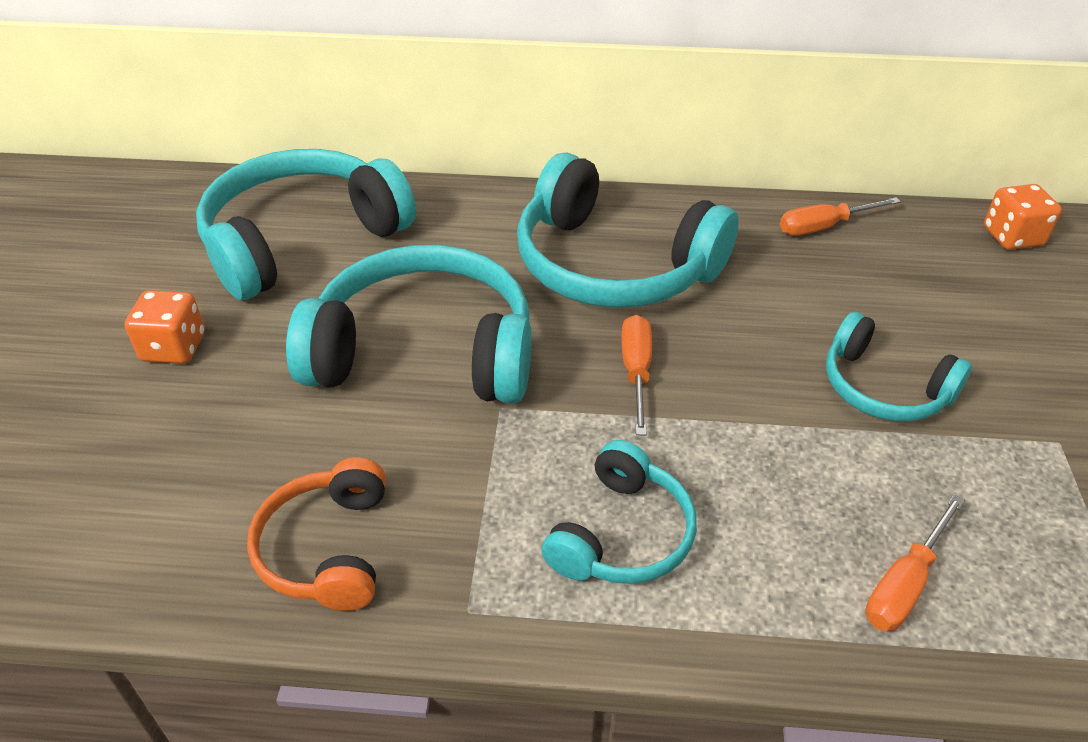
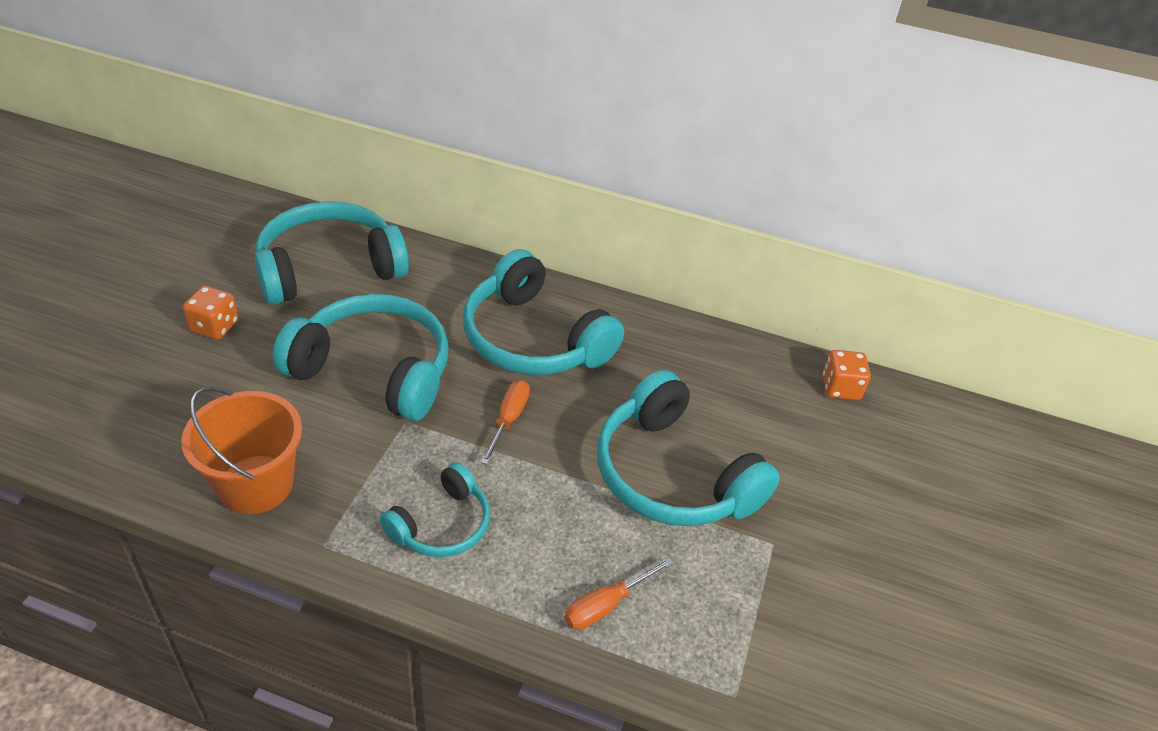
camera: 10 degrees right, 0 degrees up
orange headphones [247,457,386,611] -> orange bucket [181,386,302,514]
orange screwdriver [780,197,901,236] -> none
turquoise headphones [826,312,972,421] -> turquoise headphones [597,370,780,526], size x1.79

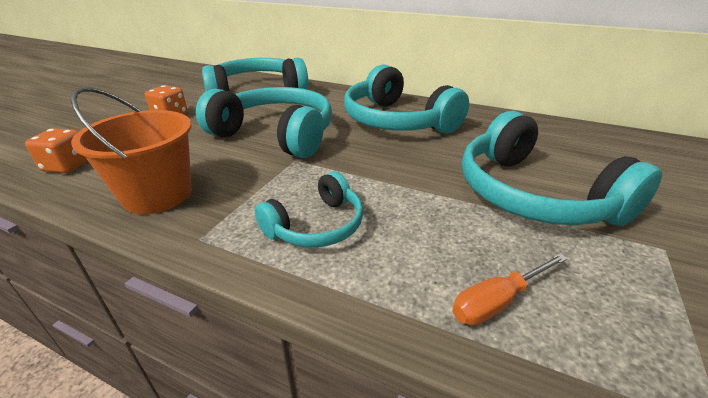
camera: 10 degrees right, 10 degrees down
orange screwdriver [481,380,530,465] -> none
orange dice [823,350,871,400] -> orange dice moved to [25,128,88,173]

